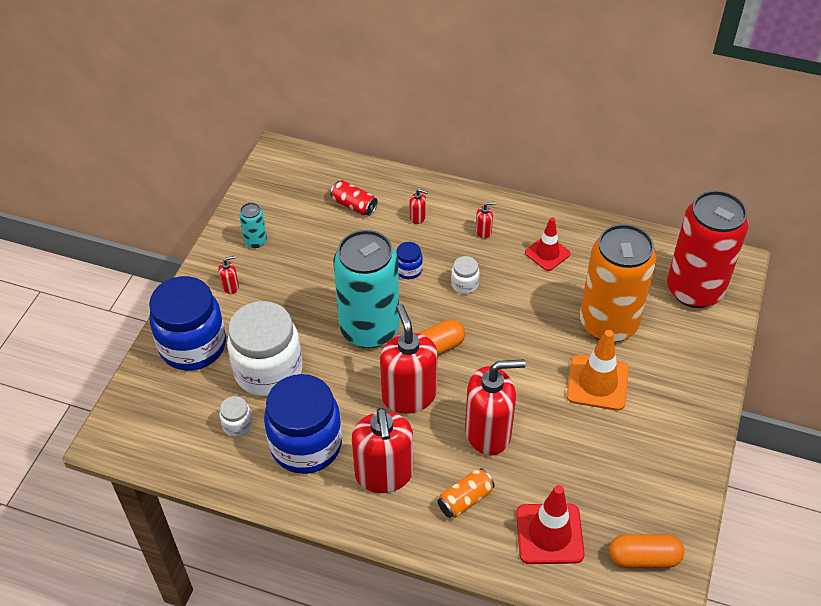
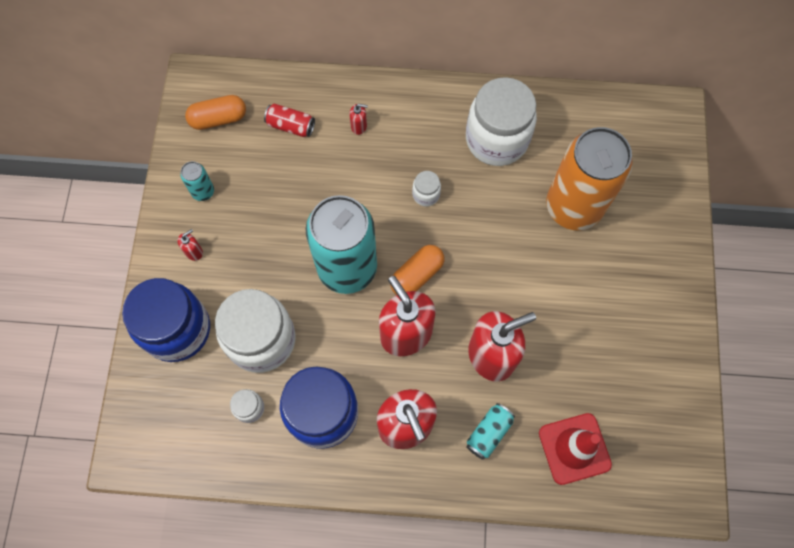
camera: 15 degrees left, 20 degrees up
blue jar [396,242,423,279] -> none
orange can [437,468,495,518] -> turquoise can [466,403,515,460]
red soap dispenser [476,202,496,239] -> none
red traffic cone [525,217,570,271] -> white jar [466,77,537,166]
orange traffic cone [567,330,629,411] -> none
orange capsule [609,534,684,568] -> orange capsule moved to [185,95,246,130]
red can [667,190,749,308] -> none

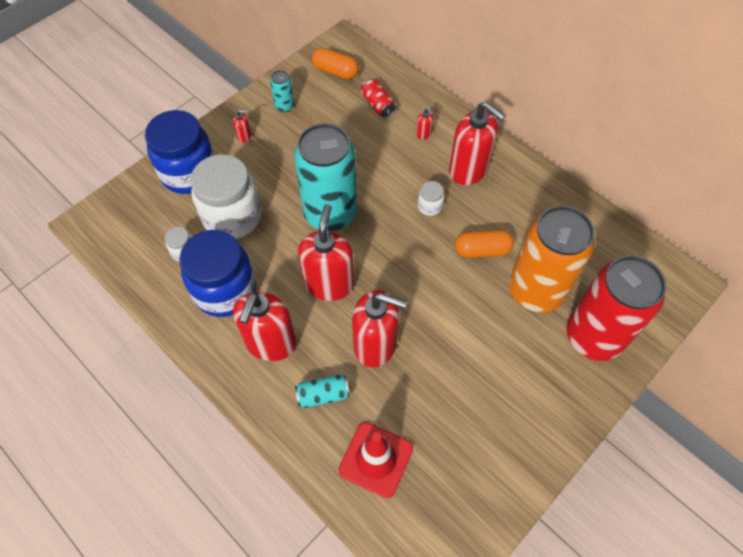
camera: 40 degrees right, 10 degrees down
orange capsule [390,245,444,295] -> orange capsule moved to [455,230,514,258]
white jar [466,77,537,166] -> none
none -> red soap dispenser [449,102,506,185]
none -> red can [567,255,666,361]

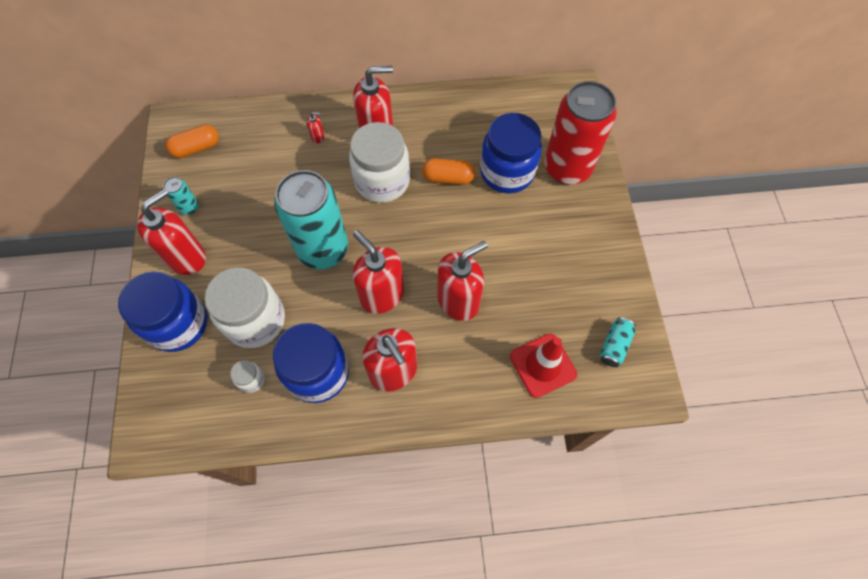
camera: 50 degrees left, 5 degrees up
red soap dispenser [233,110,251,143] -> red soap dispenser [137,189,206,275], size x2.49
turquoise can [295,375,350,408] -> turquoise can moved to [600,317,636,367]
red can [361,79,396,118] -> none
white jar [418,181,444,216] -> white jar [349,122,410,203], size x2.36
orange capsule [455,230,514,258] -> orange capsule turned 60 degrees clockwise [422,158,475,185]
orange can [509,206,595,312] -> blue jar [480,113,542,194]

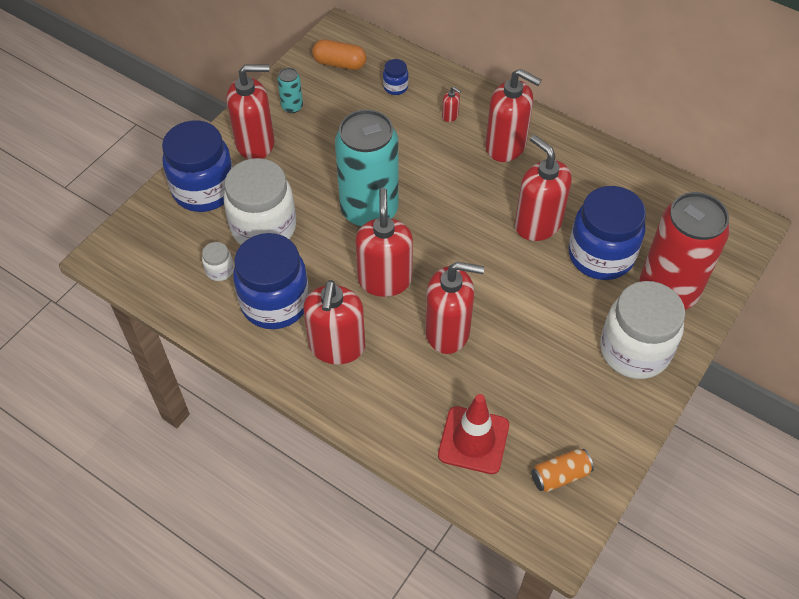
camera: 40 degrees right, 10 degrees down
white jar [349,122,410,203] -> white jar moved to [600,281,685,379]
orange capsule [422,158,475,185] -> red soap dispenser [515,135,572,241]
turquoise can [600,317,636,367] -> orange can [531,449,594,492]
none -> blue jar [383,59,409,95]

